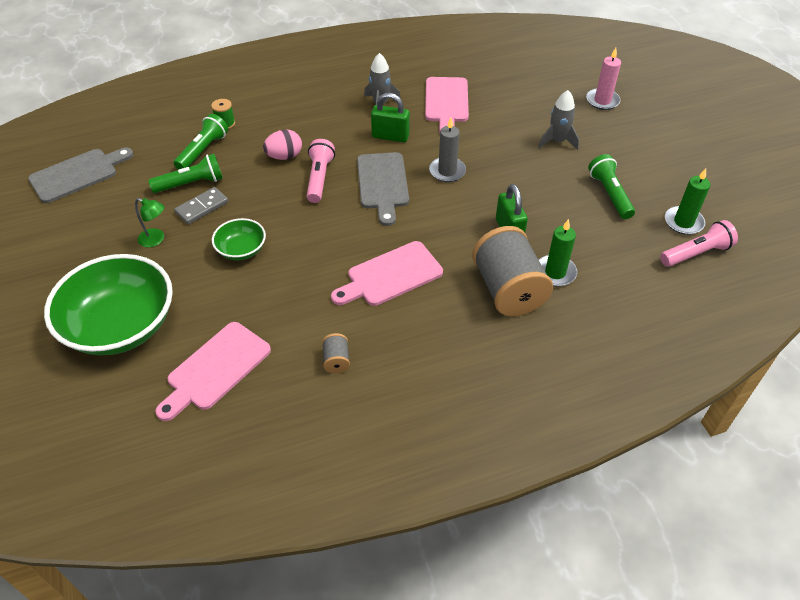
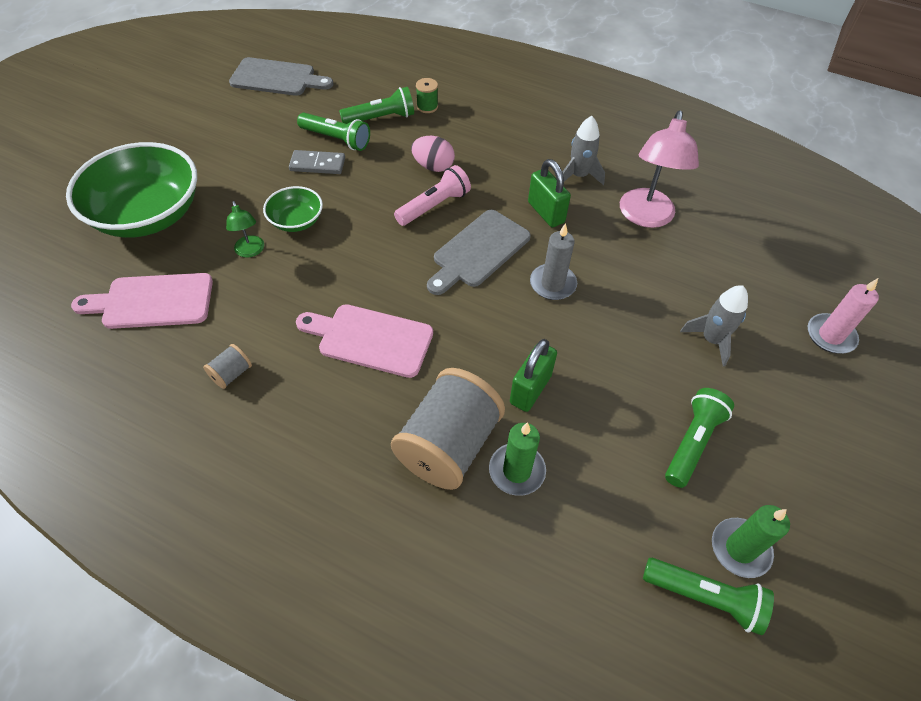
camera: 45 degrees right, 5 degrees up
green lamp [135,198,164,247] -> green lamp moved to [226,201,264,257]
pink cutting board [425,77,469,133] -> pink lamp [620,110,699,228]
pink flashlight [660,220,738,267] -> green flashlight [643,558,774,635]

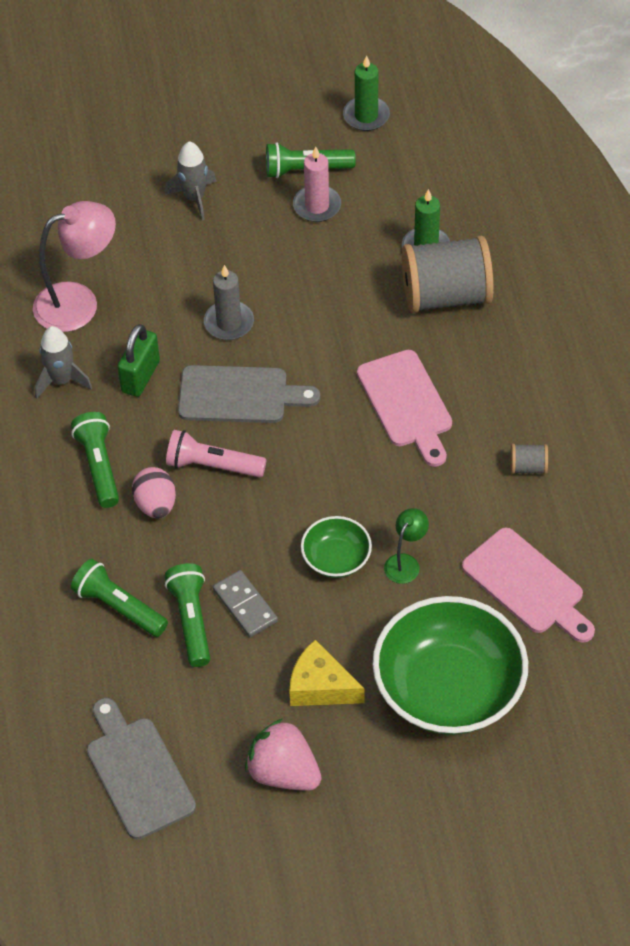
camera: 125 degrees left, 0 degrees up
green spool [416,78,438,113] -> none
green padlock [510,339,557,412] -> none
green flashlight [643,558,774,635] -> green flashlight moved to [71,412,119,508]
pink candle [808,278,879,353] -> pink candle moved to [293,146,341,222]
none -> pink strawberry [245,719,322,791]
none -> yellow cheese [289,640,365,706]

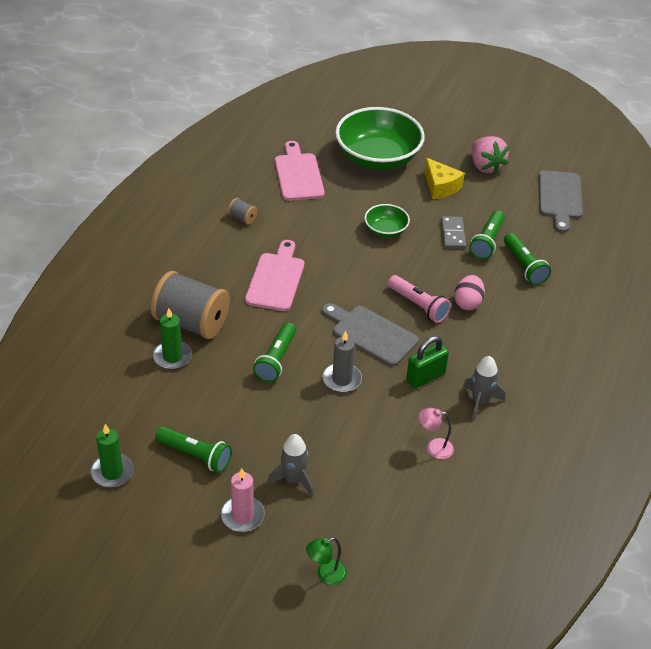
camera: 150 degrees left, 10 degrees down
pink lamp [33,201,116,332] -> pink lamp [419,408,454,459], size x0.50
green flashlight [71,412,119,508] -> green flashlight moved to [253,322,296,382]
pink candle [293,146,341,222] -> pink candle moved to [221,468,265,532]
green lamp [384,508,429,584] -> green lamp moved to [306,537,347,585]

